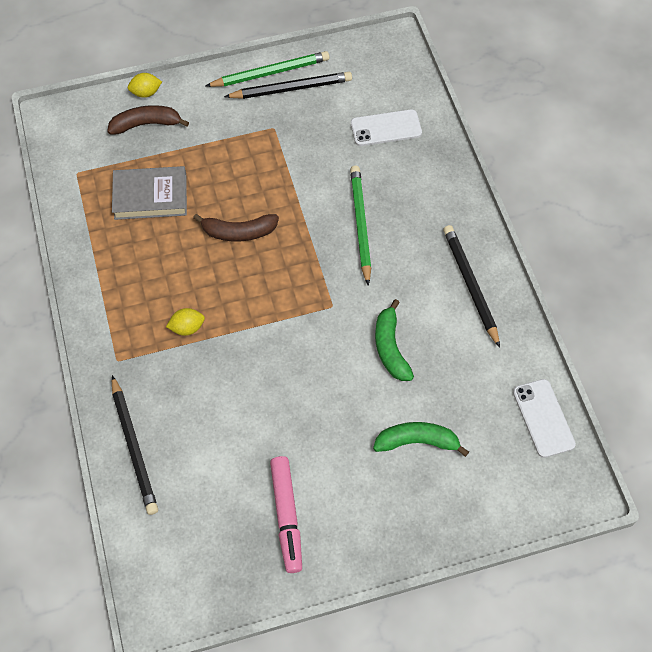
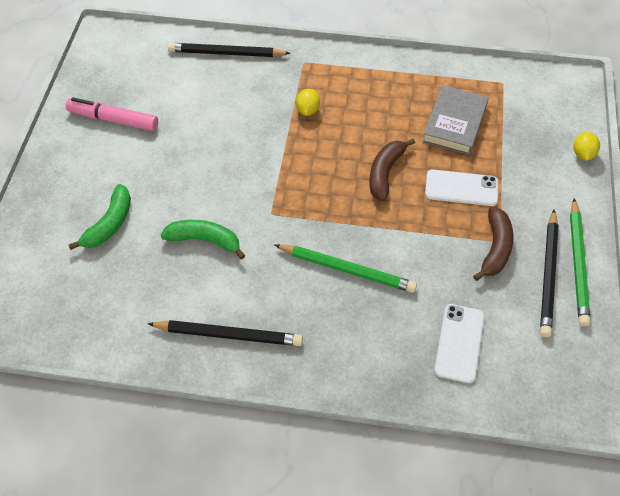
camera: 115 degrees right, 5 degrees down
brown banana [107,105,189,135] -> brown banana moved to [473,207,514,281]
white phone [513,379,576,458] -> white phone moved to [425,169,498,206]

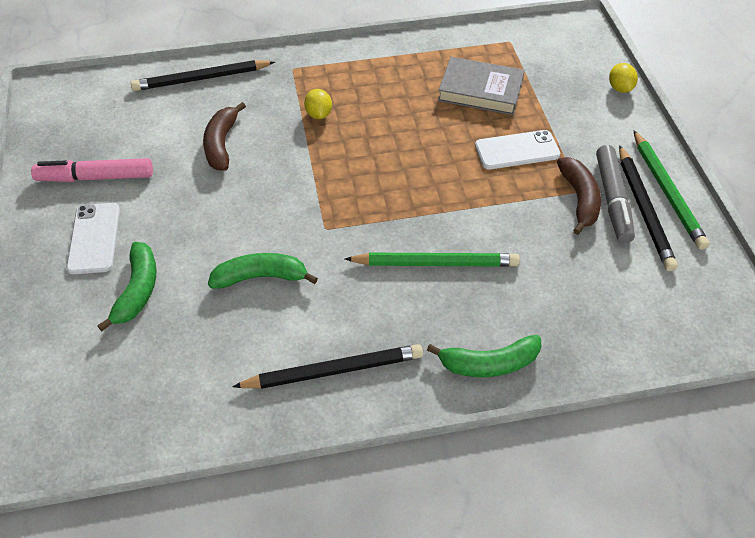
camera: 20 degrees left, 5 degrees down
brown banana [370,139,415,201] -> brown banana moved to [203,102,246,171]
grey book [422,85,489,155] -> grey book turned 75 degrees counterclockwise [438,57,525,115]
white phone [434,304,485,383] -> white phone moved to [66,203,120,274]
none -> green banana [427,335,541,377]
none -> grey marker [596,145,635,243]

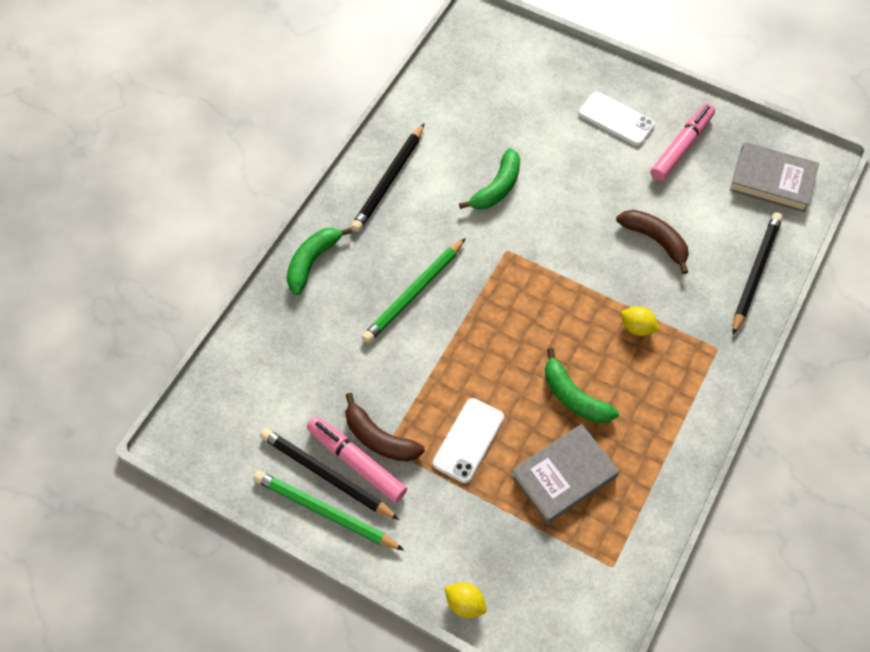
camera: 130 degrees right, 10 degrees up
green banana [97,242,156,331] -> green banana moved to [545,348,619,423]
grey marker [596,145,635,243] -> pink marker [307,416,407,503]
none -> grey book [729,142,819,212]

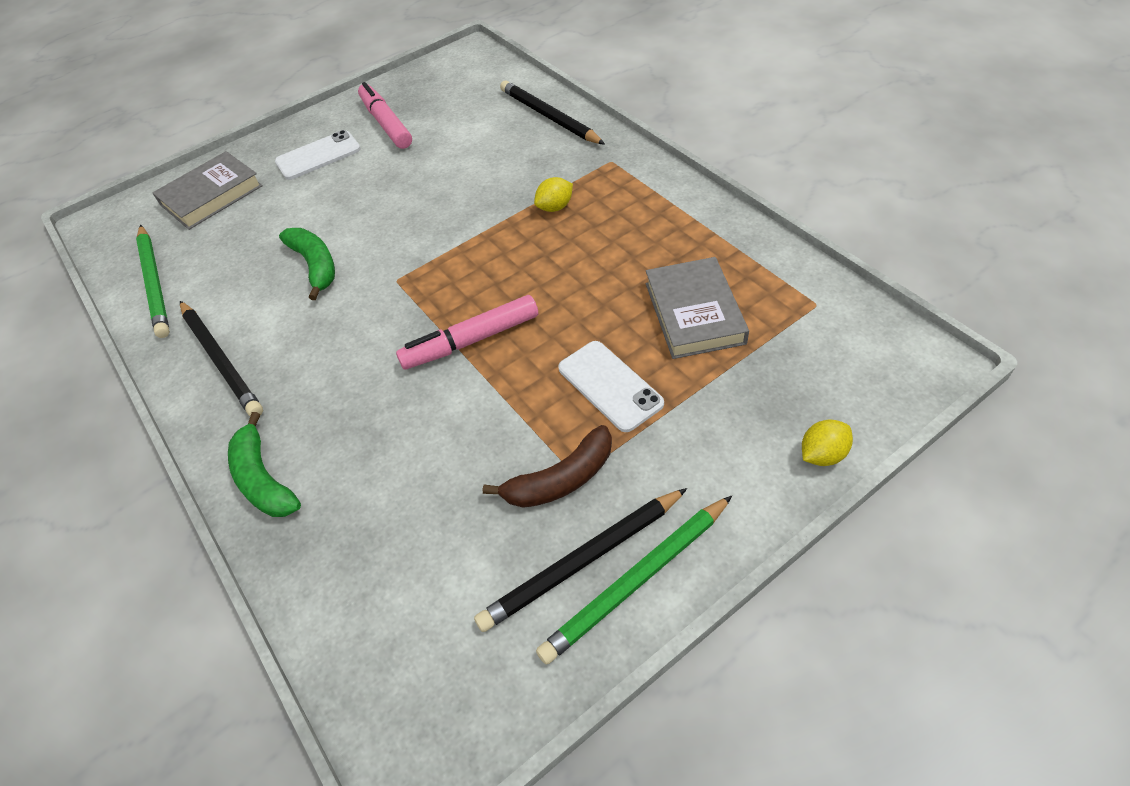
camera: 60 degrees left, 10 degrees down
pink marker [307,416,407,503] -> pink marker moved to [396,295,538,370]
green pencil [362,238,466,343] -> green pencil moved to [136,225,170,338]
green banana [545,348,619,423] -> none
brown banana [616,210,689,274] -> none
grey book [729,142,819,212] -> grey book moved to [152,151,263,230]

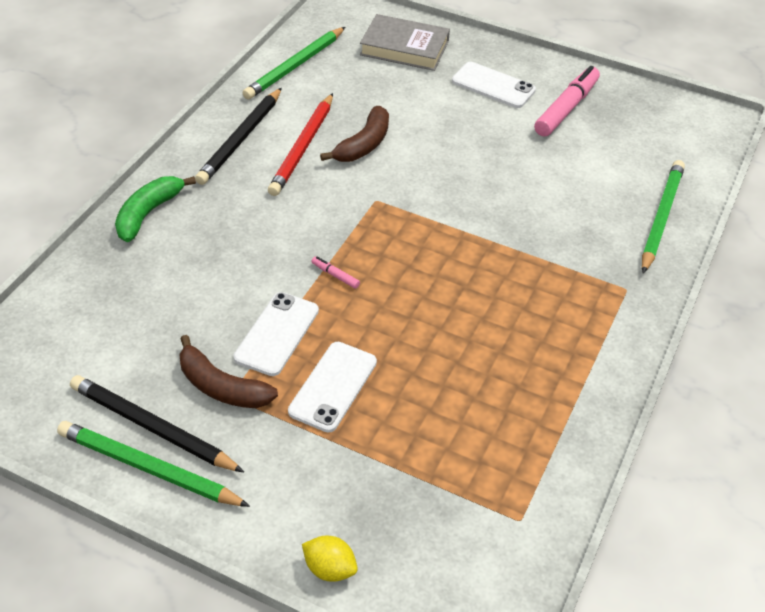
camera: 55 degrees right, 5 degrees down
green banana [279,228,335,300] -> brown banana [320,106,389,162]
pink marker [396,295,538,370] -> pink marker [311,256,360,289], size x0.42
black pencil [500,80,605,145] -> green pencil [642,160,685,274]
yellow lemon [534,177,573,212] -> none
grey book [646,257,749,359] -> none
none -> white phone [233,292,319,376]
none -> red pencil [268,93,333,196]

